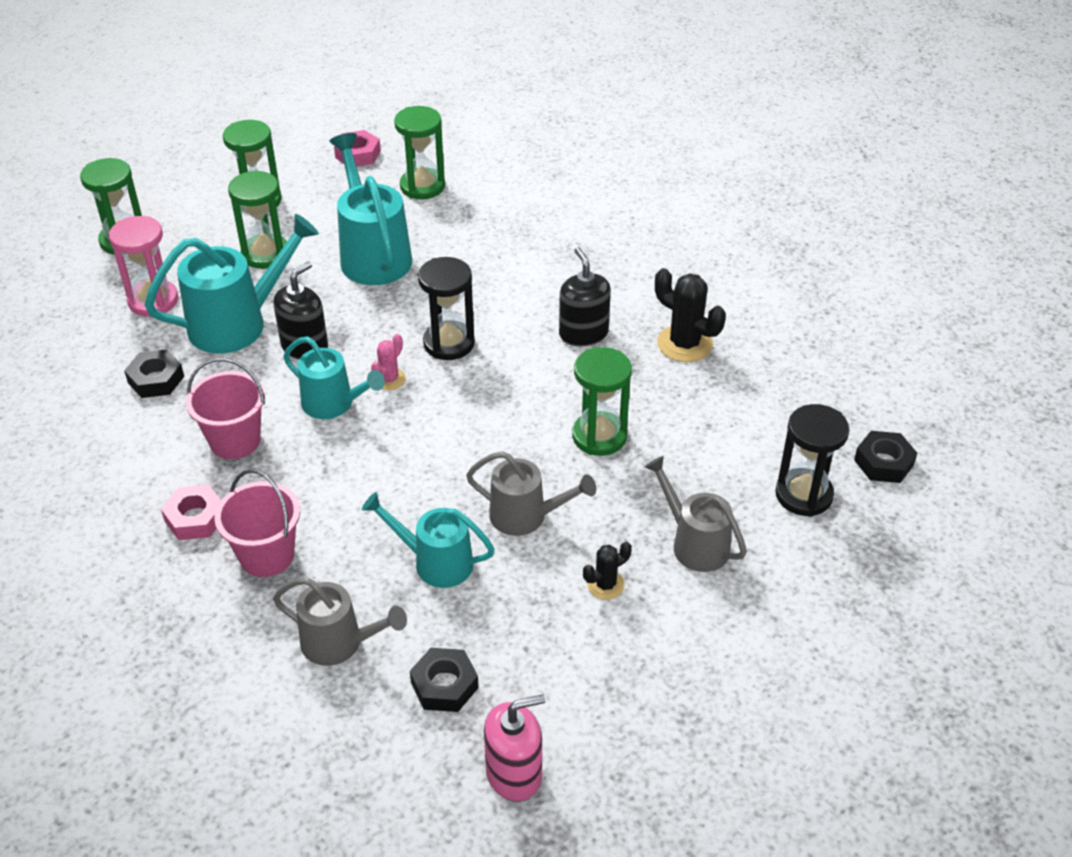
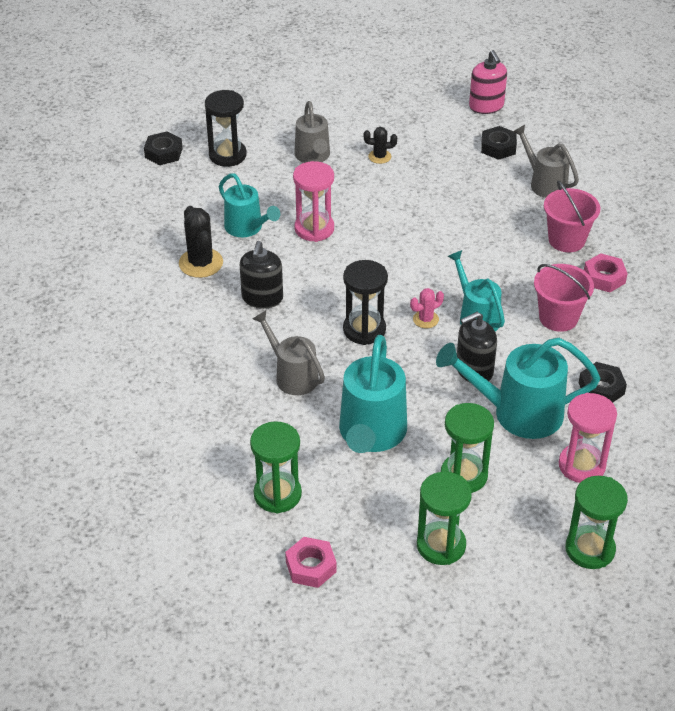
camera: 150 degrees left, 0 degrees up
turquoise watering can [362,492,495,588] -> turquoise watering can moved to [219,173,280,237]
grey watering can [466,451,596,536] -> grey watering can moved to [253,311,325,395]
pink soap dispenser [484,694,545,802] -> pink soap dispenser turned 120 degrees counterclockwise [469,50,507,114]
green hourglass [572,347,632,456] -> pink hourglass [293,161,334,242]

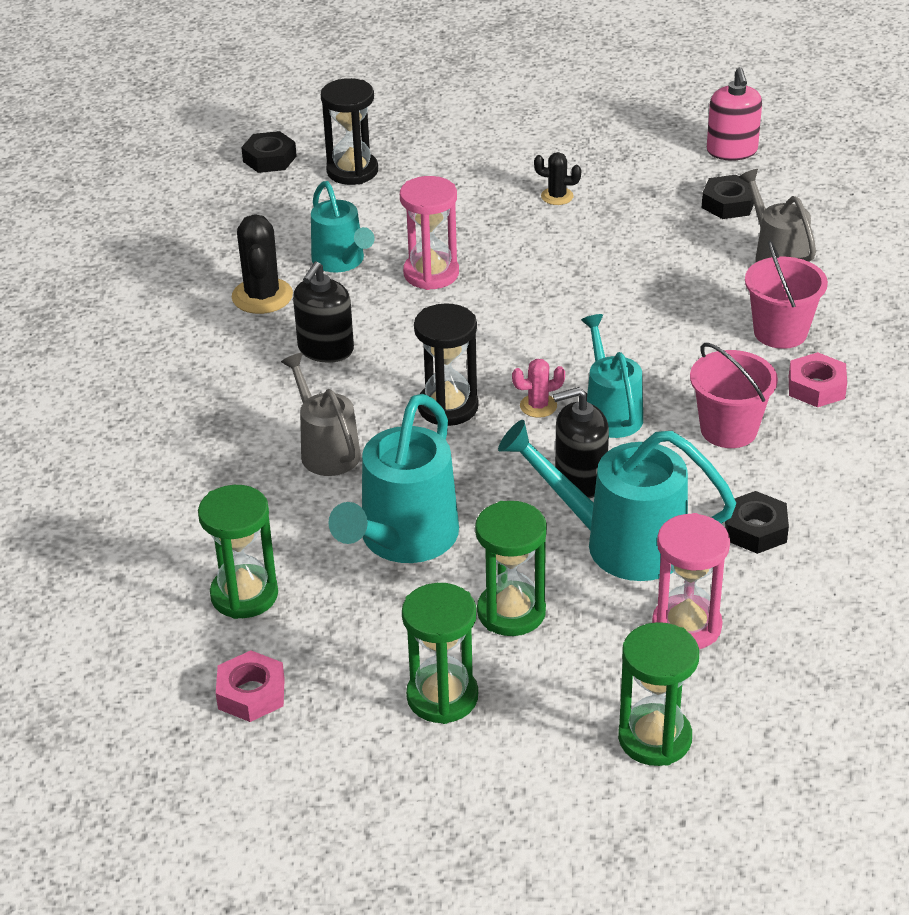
camera: 15 degrees right, 5 degrees down
grey watering can [294,101,330,163] -> none

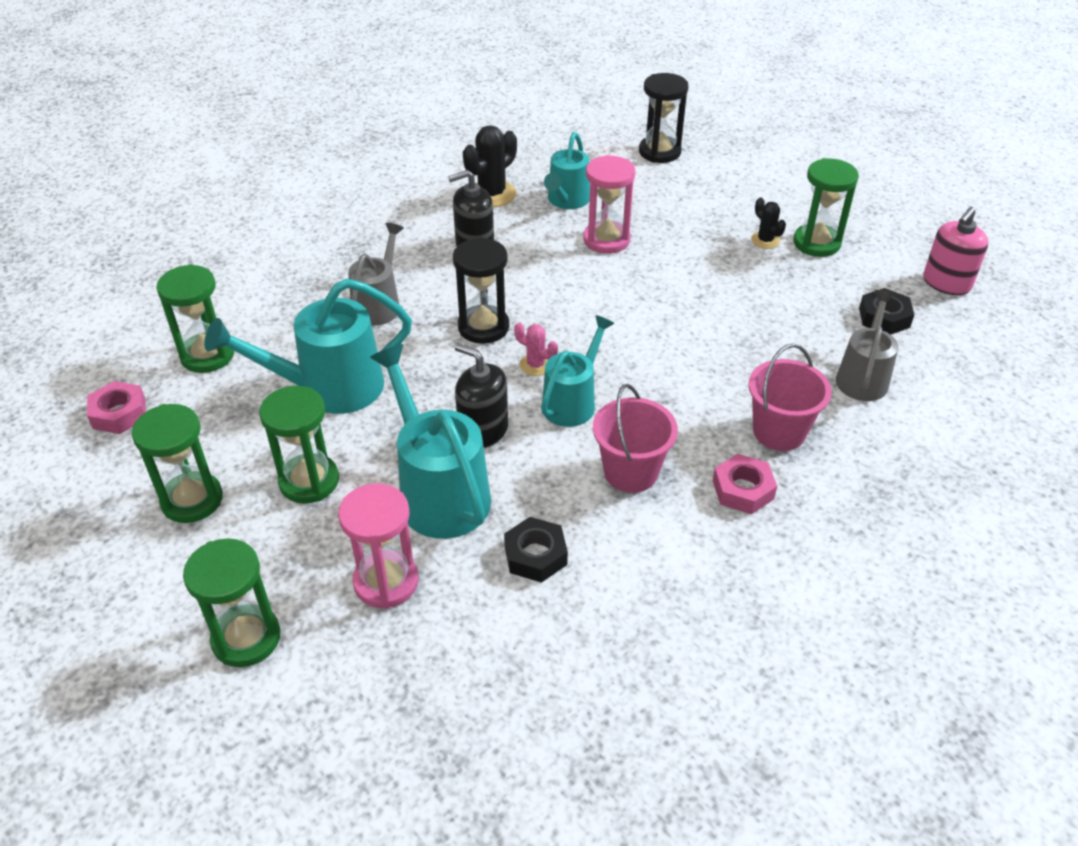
camera: 45 degrees right, 5 degrees up
black nut [241,131,297,173] -> none
none -> green hourglass [793,158,859,257]

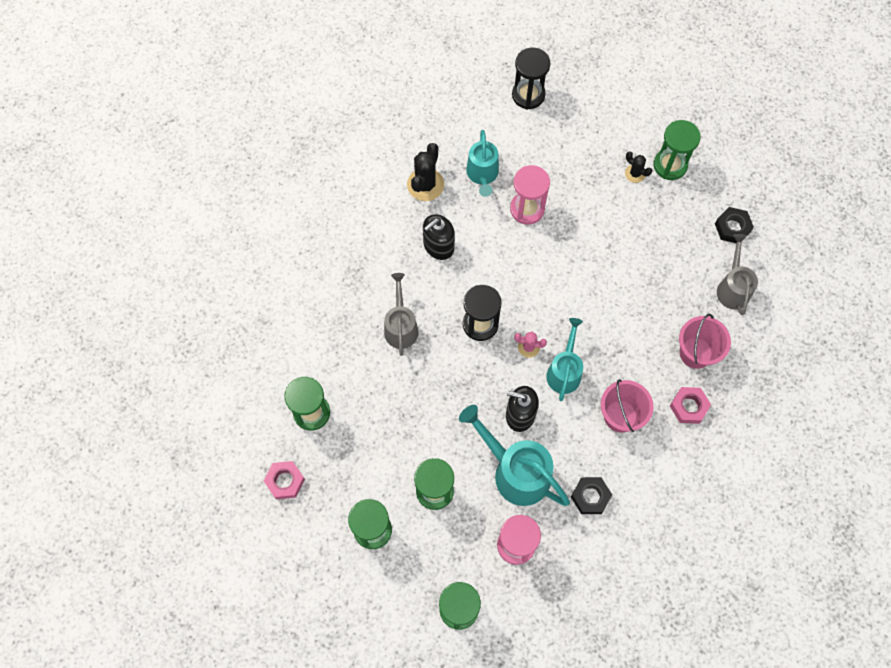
camera: 20 degrees left, 25 degrees up
turquoise watering can [204,278,412,414] -> none
pink soap dispenser [924,207,988,295] -> none

